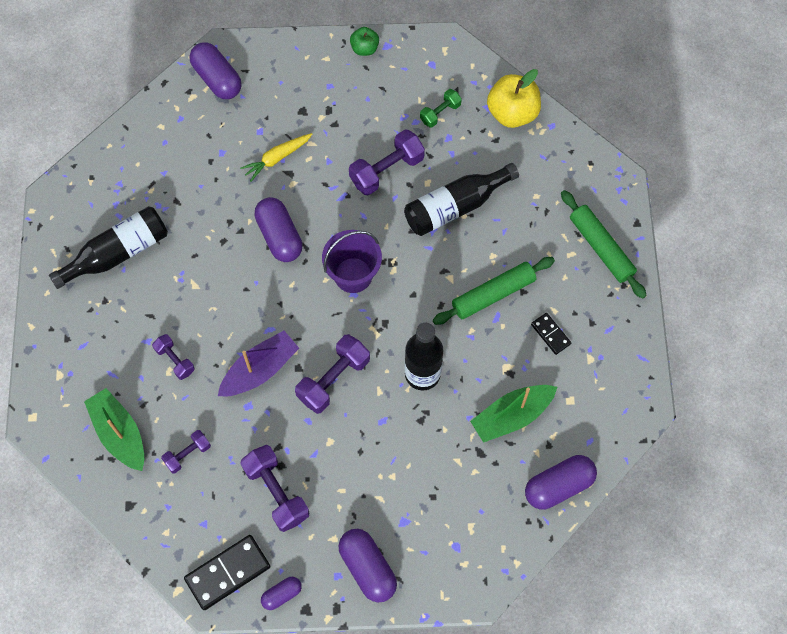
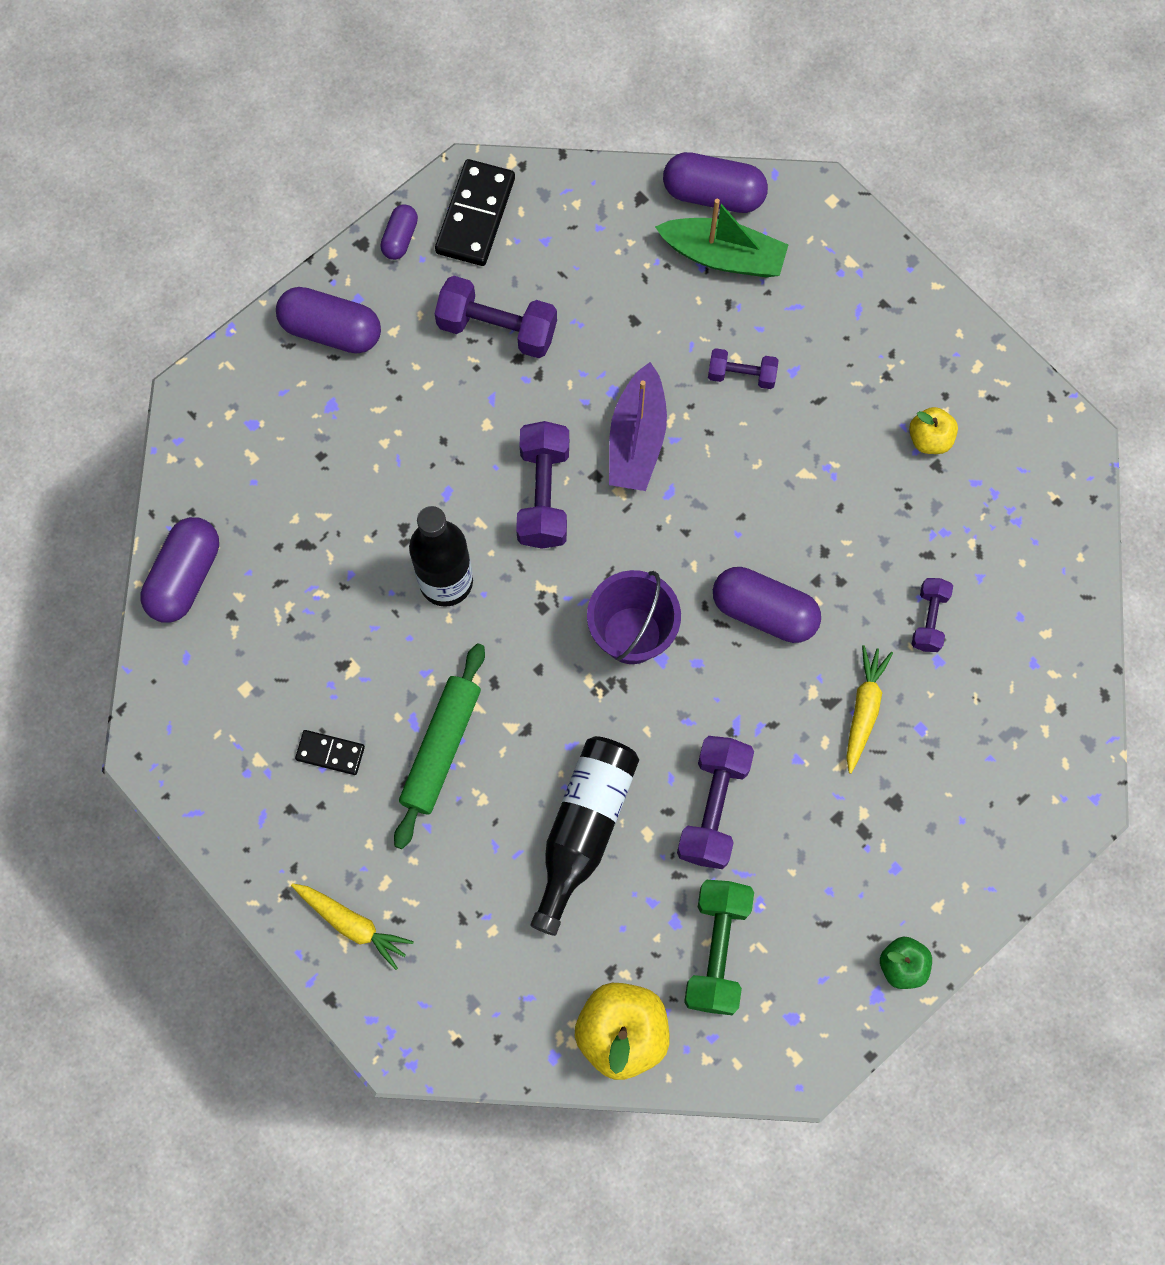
camera: 140 degrees right, 5 degrees up
black bottle [49,206,168,289] -> yellow apple [909,407,958,454]
purple dumbbell [161,430,211,474] -> purple dumbbell moved to [912,578,953,652]
purple capsule [190,42,242,99] -> purple capsule moved to [663,152,768,213]
green dumbbell [420,89,462,128] -> green dumbbell [684,880,754,1015], size x1.72
green boat [470,385,557,443] -> none
green rolling pin [561,190,647,299] -> yellow carrot [291,883,414,970]

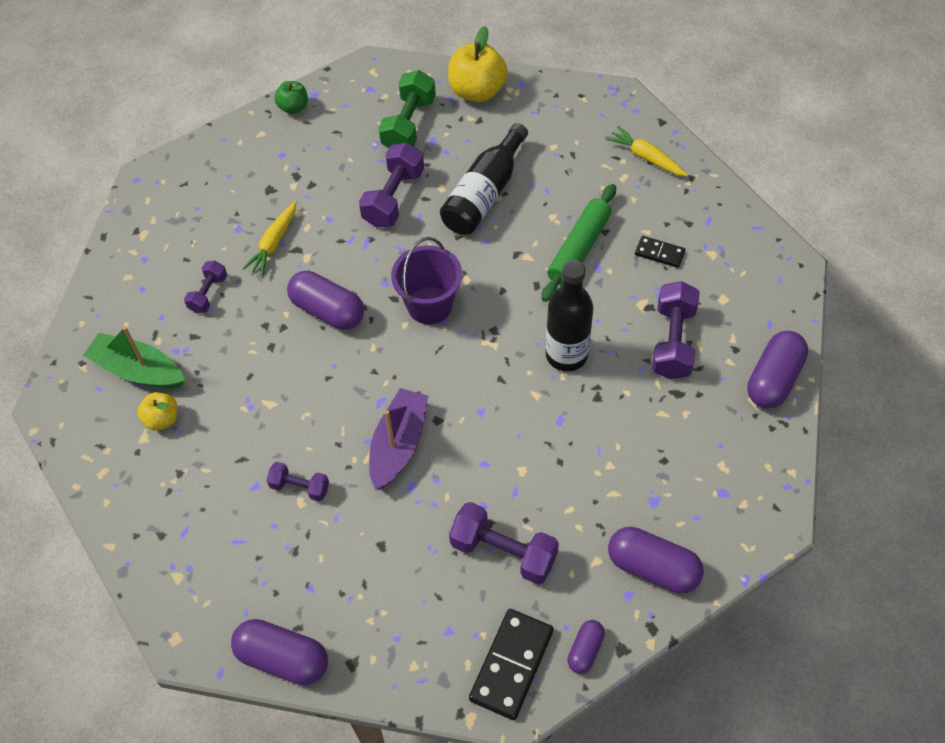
camera: 170 degrees left, 15 degrees down
purple dumbbell [516,421,569,549] -> purple dumbbell moved to [652,281,700,379]
green boat [655,199,788,277] -> green boat moved to [83,326,185,389]

